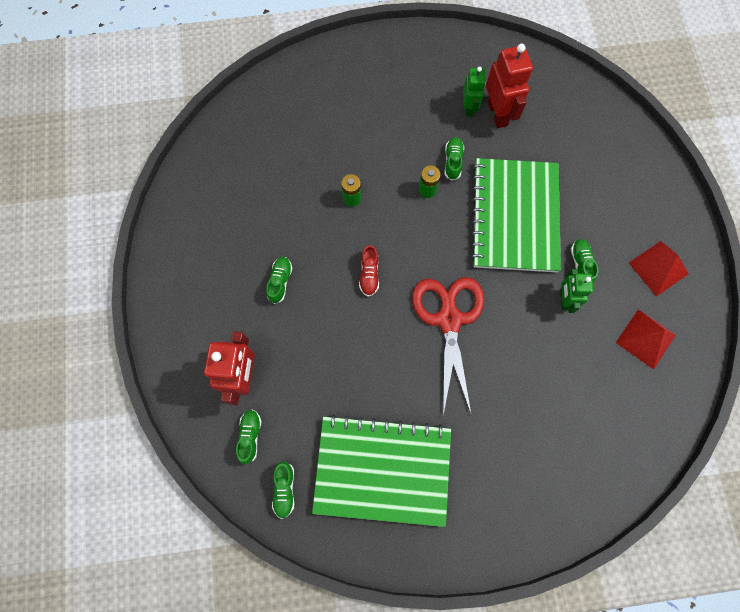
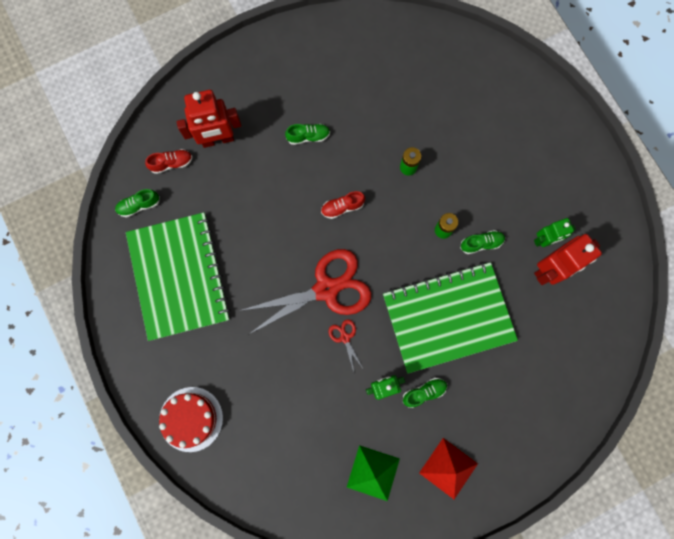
camera: 70 degrees right, 5 degrees up
green shoe [236,410,261,464] -> red shoe [145,149,193,174]
red pyramid [616,309,676,369] -> green pyramid [347,445,400,501]
none -> red cake [159,387,223,452]
none -> red scissors [329,319,364,372]

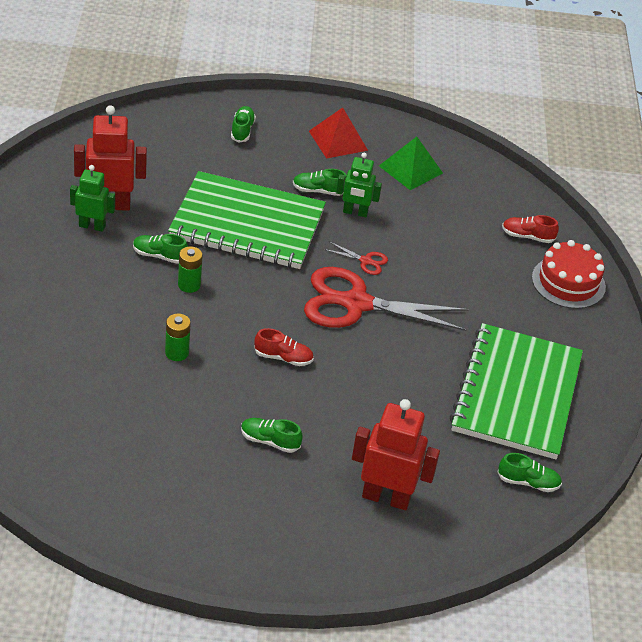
camera: 155 degrees left, 35 degrees down
red shoe [145,149,193,174] -> red shoe moved to [502,215,559,243]
red scissors [329,319,364,372] -> red scissors turned 75 degrees counterclockwise [323,241,388,275]
none -> green shoe [231,106,256,143]

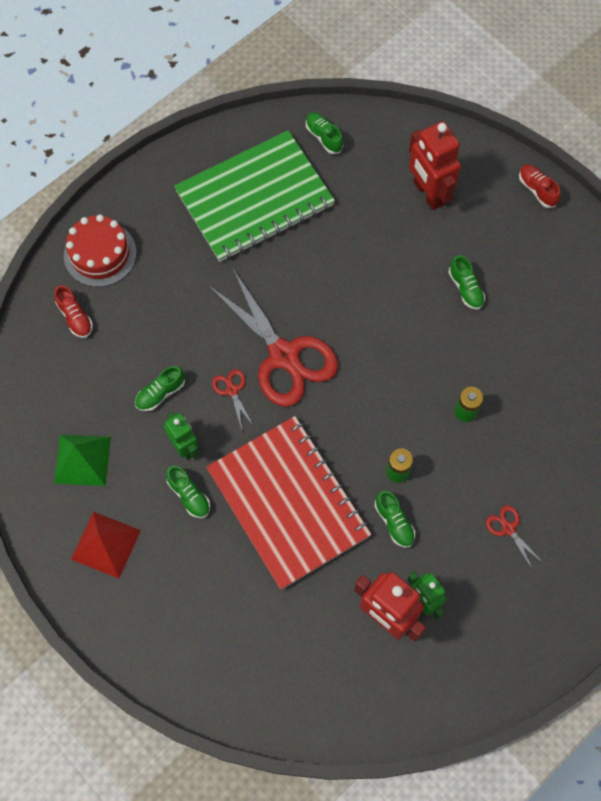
camera: 130 degrees left, 25 degrees up
green notebook [168,171,326,269] -> red notebook [207,416,371,590]
green shoe [231,106,256,143] -> green shoe moved to [135,366,185,411]
red shoe [254,328,314,366] -> red shoe moved to [519,164,561,208]
none -> red scissors [486,505,543,569]

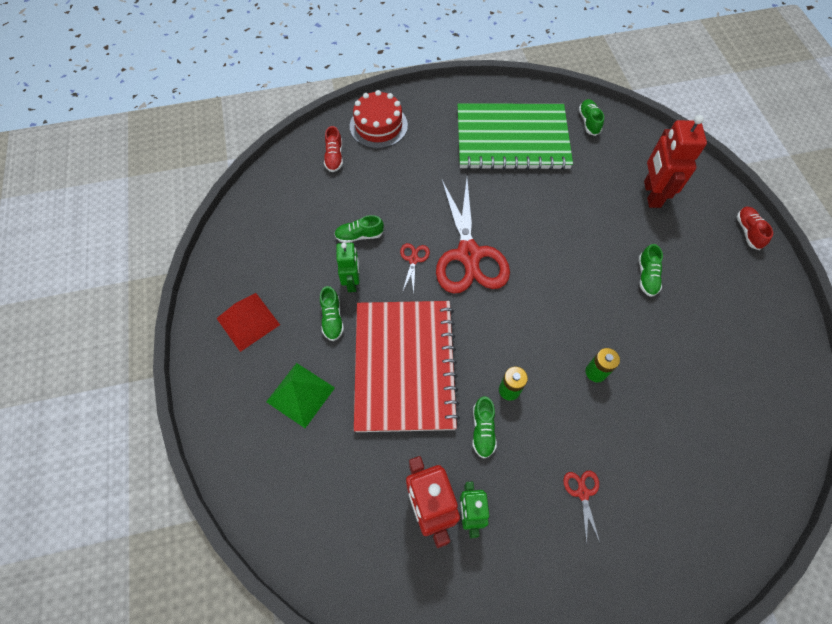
camera: 30 degrees right, 5 degrees down
green pyramid [54,435,111,486] -> green pyramid moved to [266,363,335,428]

